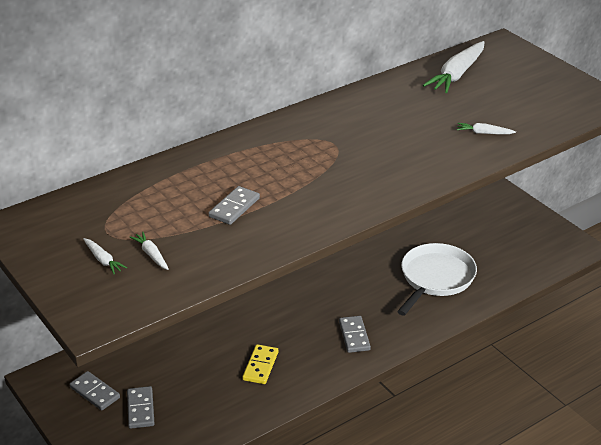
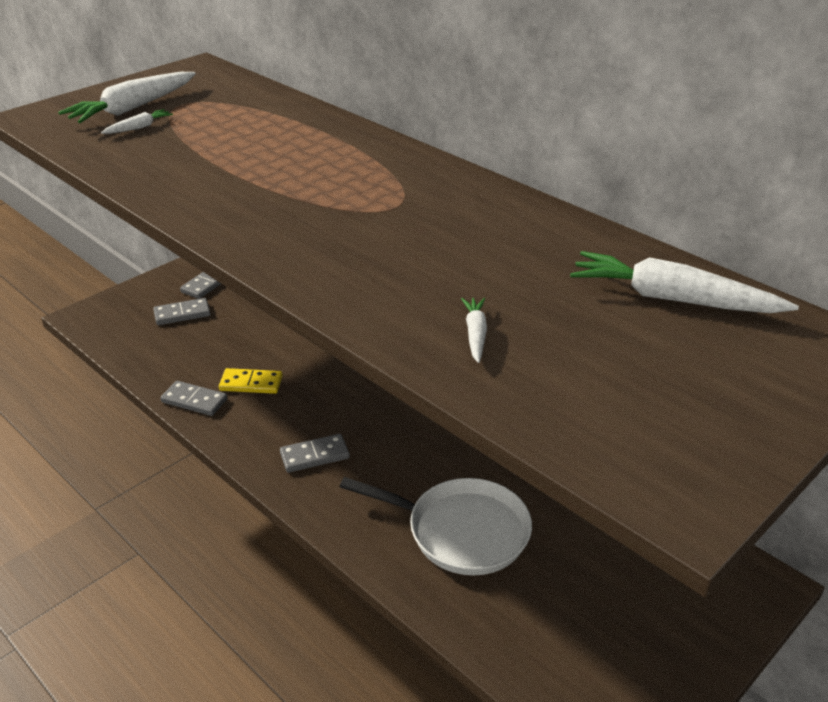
camera: 80 degrees right, 0 degrees up
white carrot [83,238,127,275] -> white carrot [58,72,196,123], size x2.10
grey domino [209,186,260,225] -> grey domino moved to [160,381,227,416]

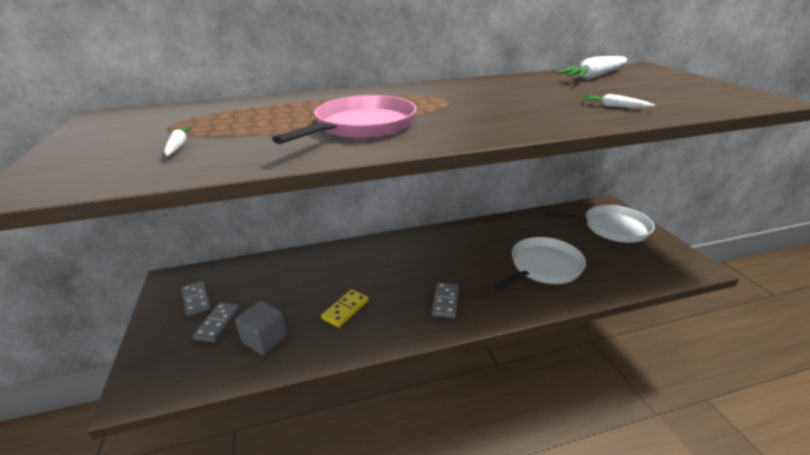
camera: 60 degrees left, 5 degrees down
white carrot [58,72,196,123] -> none
grey domino [160,381,227,416] -> none
none -> grey cube [235,300,288,355]
none -> pink pan [272,95,417,144]
none -> white pan [545,205,655,243]

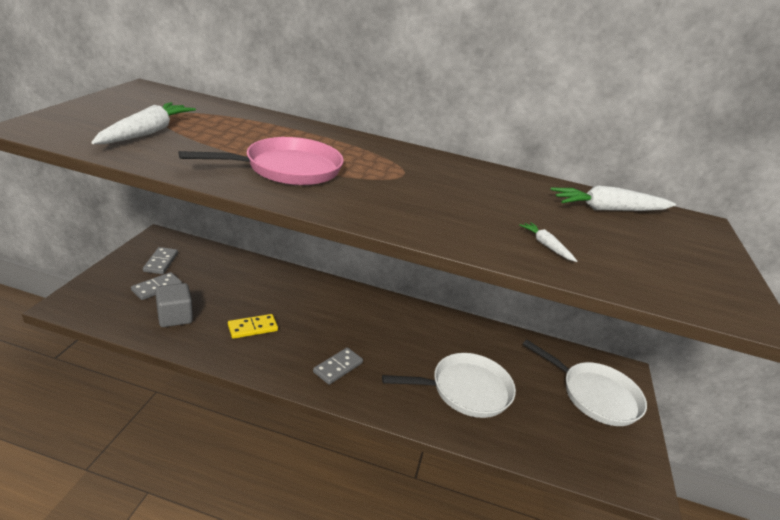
camera: 25 degrees right, 0 degrees up
white carrot [164,127,192,156] -> white carrot [91,102,196,144], size x2.10

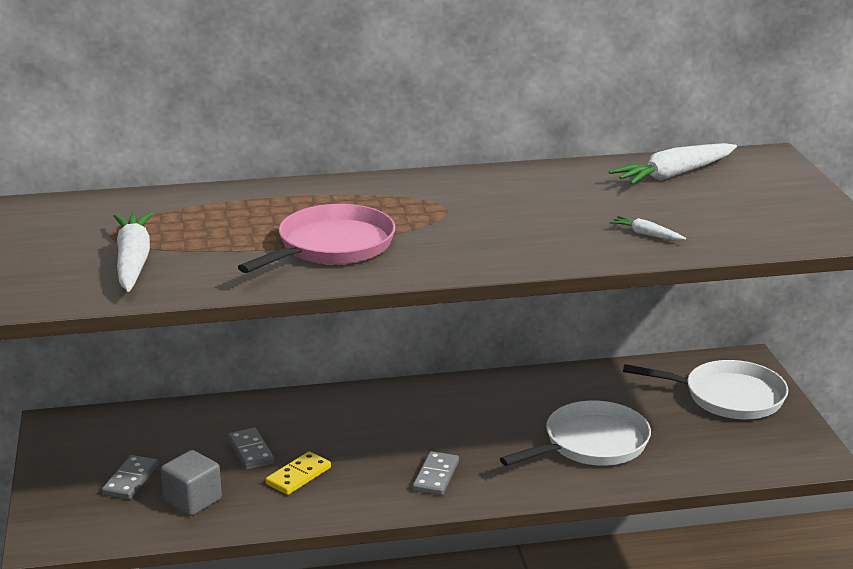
camera: 20 degrees left, 5 degrees down
grey domino [143,247,178,274] -> grey domino moved to [227,427,275,470]

